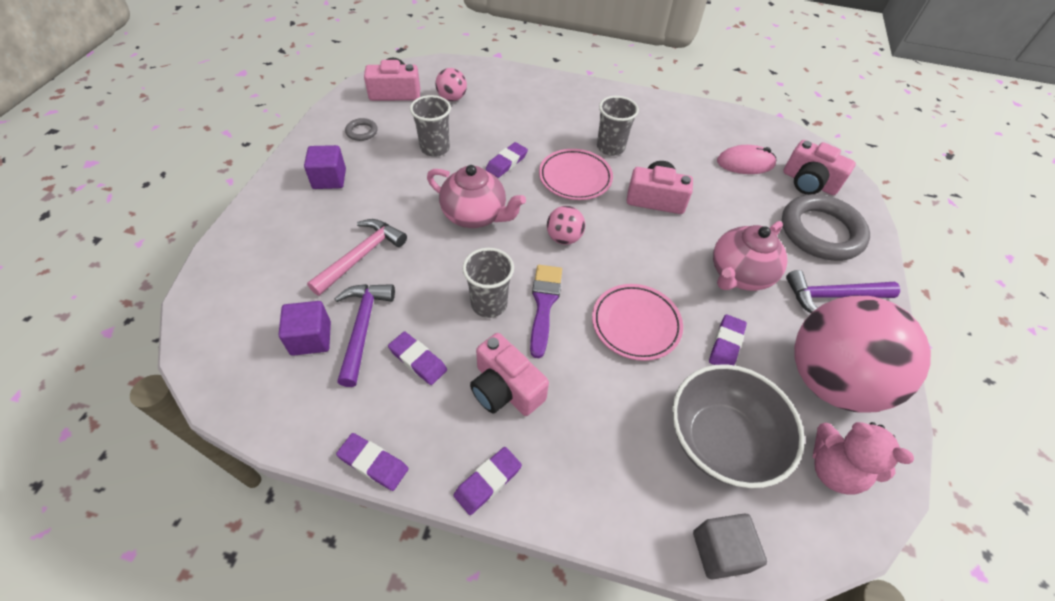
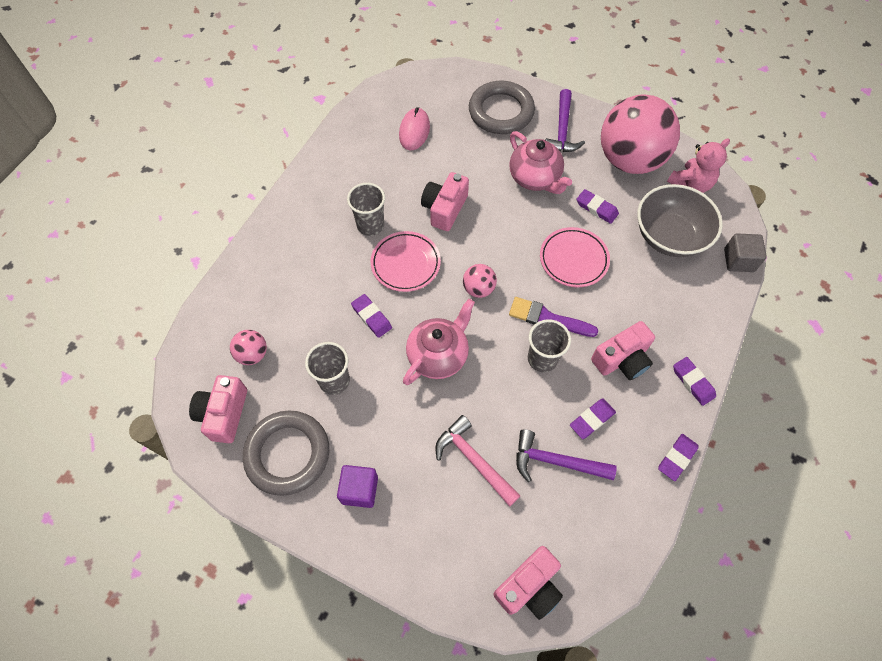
camera: 75 degrees left, 10 degrees up
purple cube [278,301,331,356] -> none
grey ring [345,118,378,141] -> grey ring [243,411,329,496], size x2.38
pink camera [783,140,856,195] -> pink camera moved to [493,546,563,620]

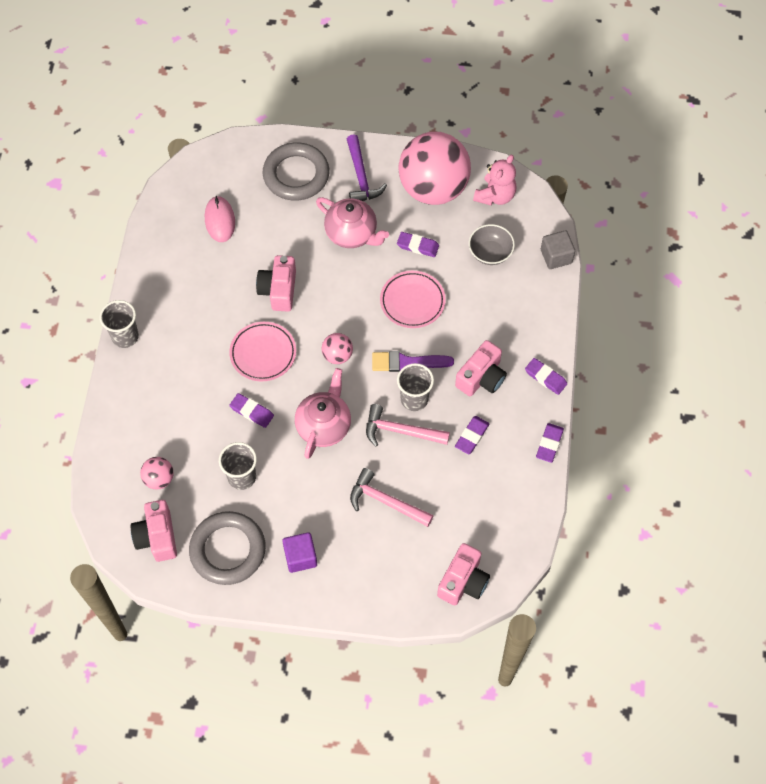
camera: 20 degrees left, 0 degrees up
grey cup [347,183,385,236] -> grey cup moved to [100,300,139,348]
purple hammer [516,429,617,482] -> none
grey bowl [637,184,723,257] -> grey bowl [469,224,515,265], size x0.60
none -> pink hammer [366,404,450,447]

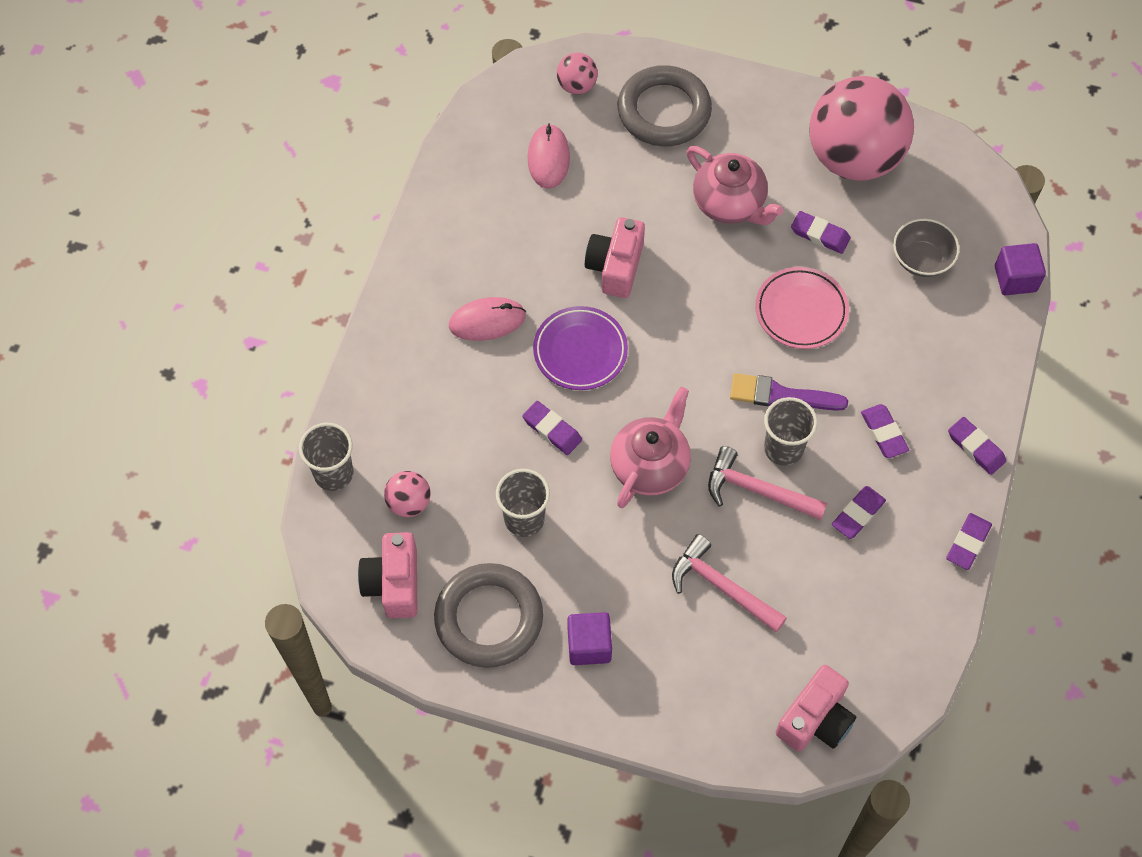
camera: 10 degrees right, 0 degrees up
grey cup [100,300,139,348] -> grey cup moved to [299,423,354,491]
pink plate [229,322,296,381] -> purple plate [533,306,628,390]
pink ball [322,333,353,364] -> pink ball moved to [557,53,598,94]
purple hammer [347,135,387,201] -> none
pink camera [455,340,507,396] -> purple eraser [861,404,909,458]
pink teddy bear [473,154,516,205] -> none
grey cube [541,231,575,269] -> purple cube [995,243,1046,295]
none -> pink mouse [449,297,526,341]

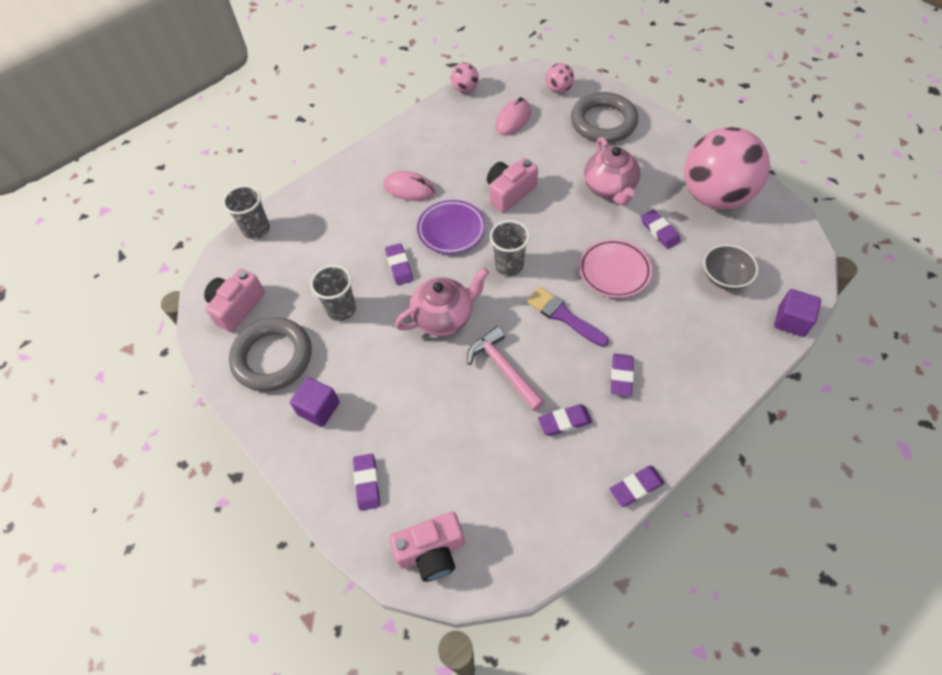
camera: 35 degrees right, 5 degrees down
pink ball [384,471,431,517] -> pink ball moved to [451,63,479,93]
pink hammer [672,534,787,633] -> none
grey cup [764,397,818,466] -> grey cup moved to [490,220,530,276]
purple eraser [948,417,1006,475] -> purple eraser moved to [353,453,380,511]

